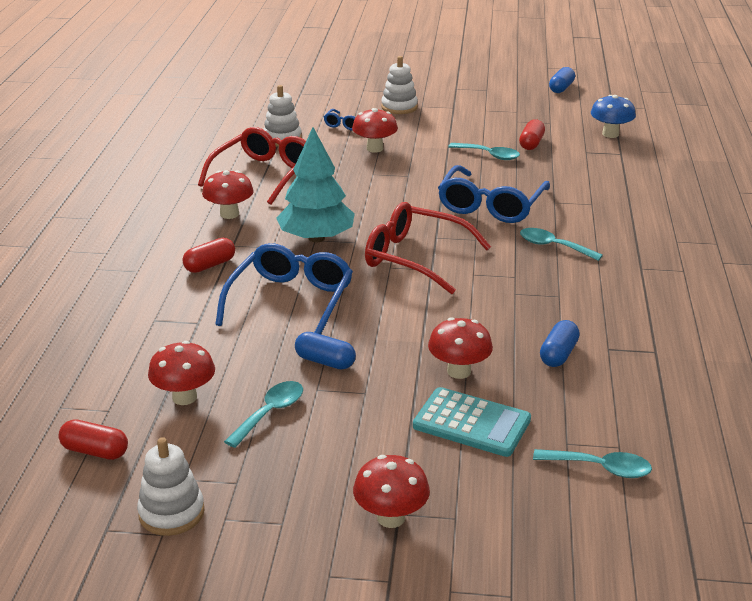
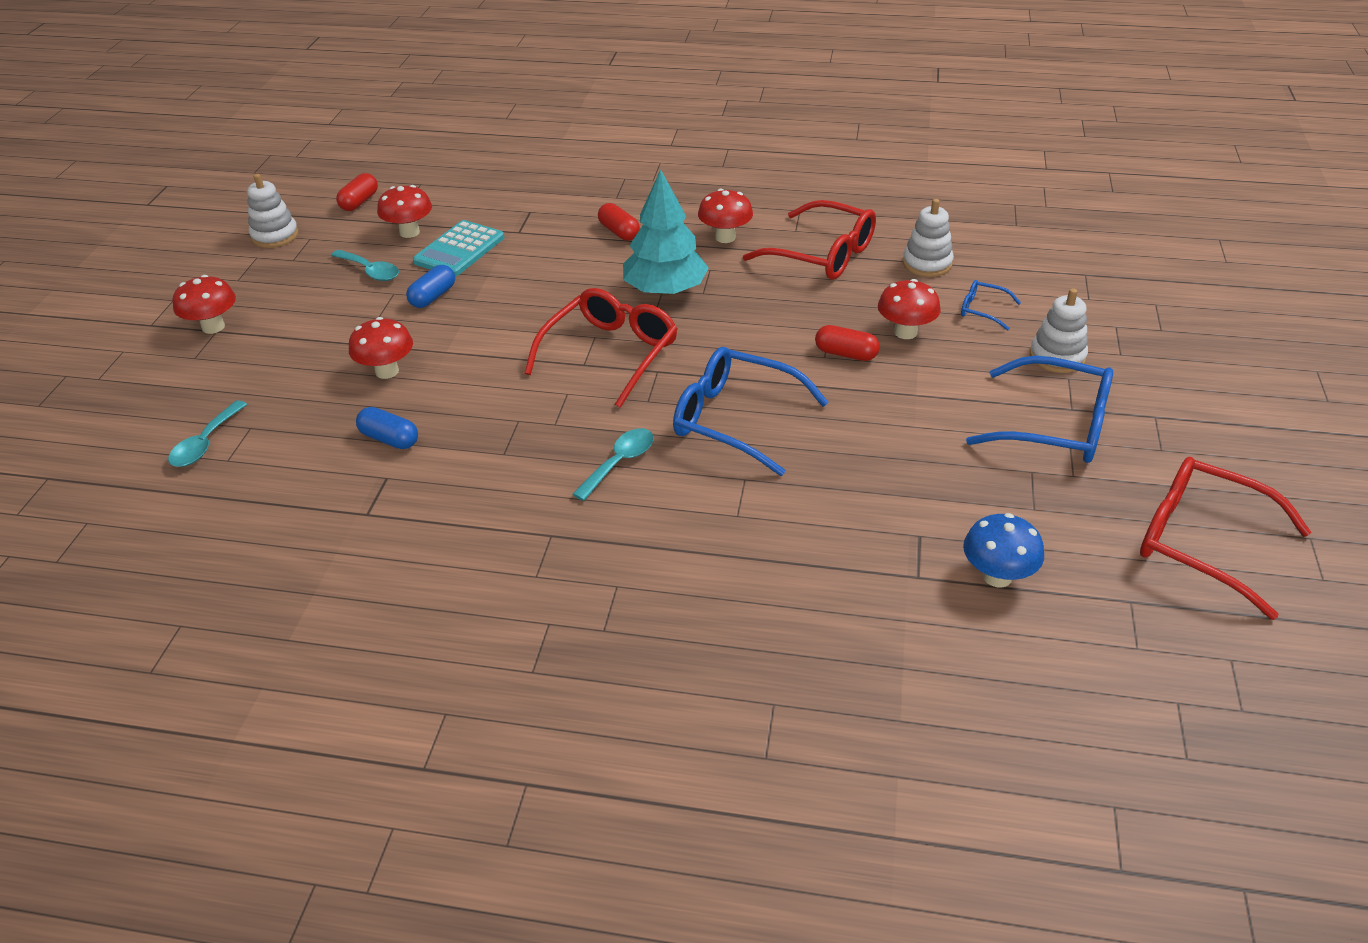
camera: 95 degrees right, 10 degrees up
blue glasses [215,243,353,334] -> blue glasses moved to [966,356,1113,463]
turquoise calculator [413,387,531,457] -> turquoise calculator moved to [413,220,504,277]
turquoise spoon [448,143,520,160] -> none
red capsule [519,119,545,150] -> red capsule moved to [815,325,880,361]
blue capsule [549,67,575,93] -> red glasses [1140,457,1311,620]

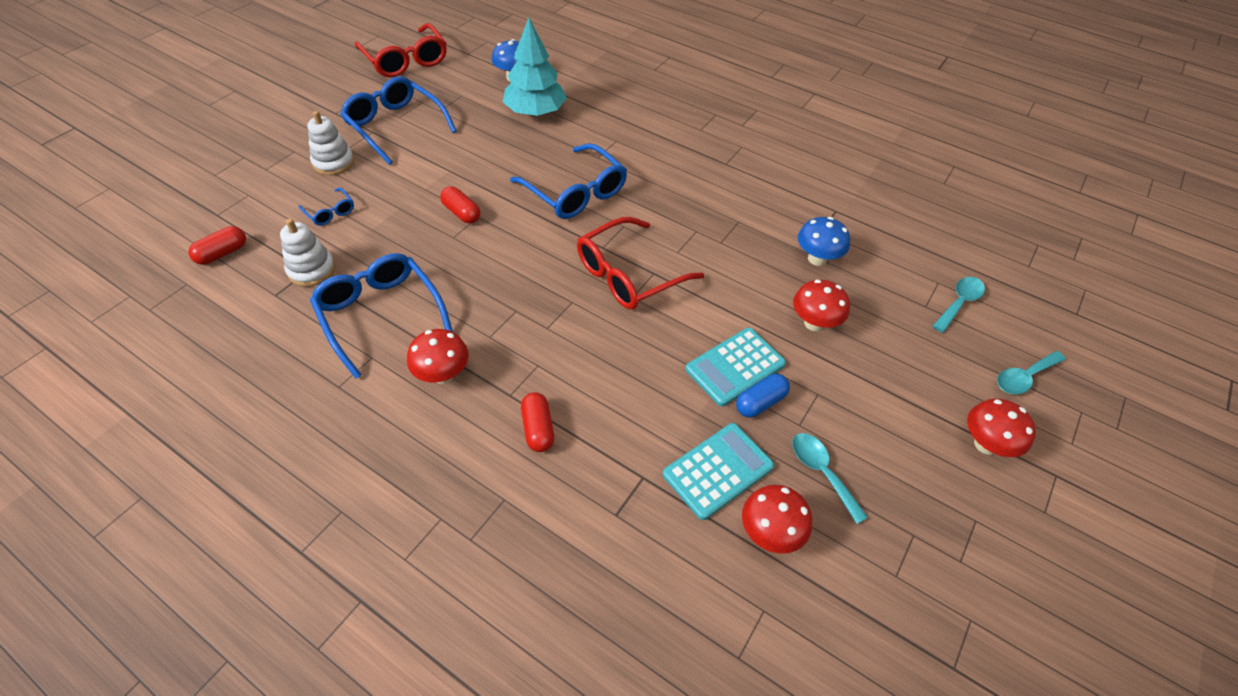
camera: 160 degrees left, 10 degrees up
white stacking toy [247,174,299,248] -> none
red capsule [336,173,378,211] -> red capsule moved to [188,226,246,265]
blue capsule [356,407,418,449] -> blue mushroom [798,217,850,266]
turquoise spoon [572,428,654,501] -> turquoise spoon moved to [997,351,1066,394]
turquoise tree [623,169,709,296] -> turquoise tree moved to [503,18,567,116]
red glasses [743,200,876,280] -> blue glasses [310,253,453,379]
red mushroom [878,279,941,339] -> none
none -> turquoise calculator [686,328,786,406]

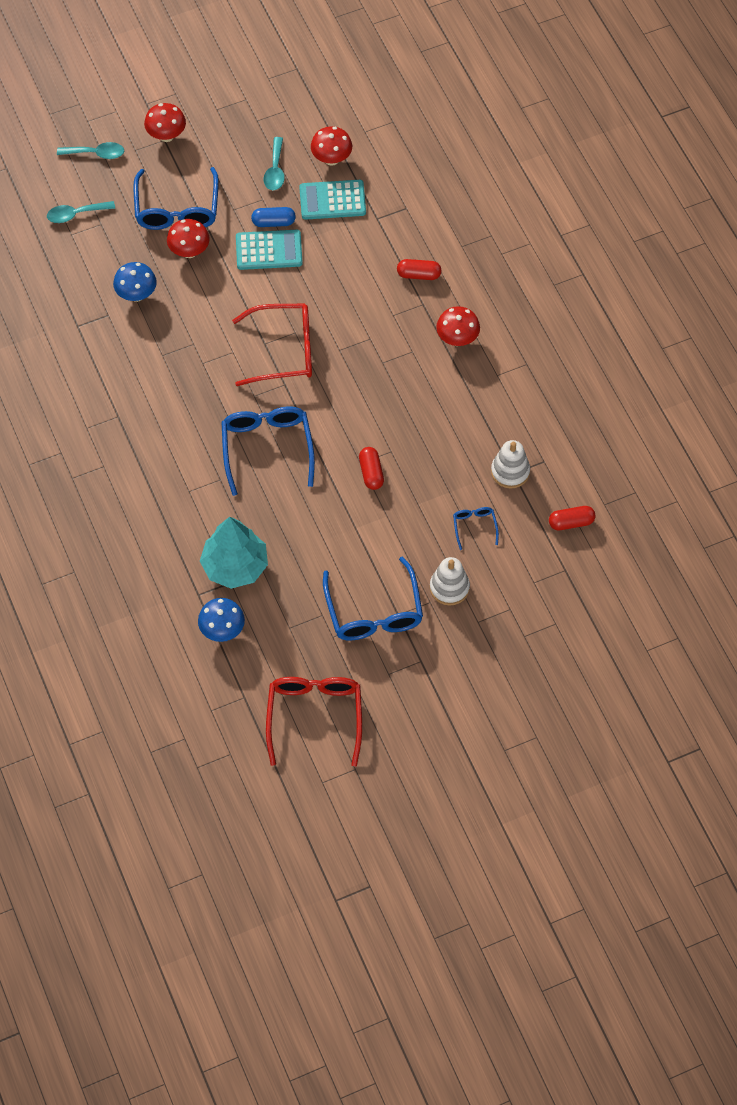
camera: 145 degrees left, 10 degrees up
blue glasses [310,253,453,379] -> blue glasses moved to [133,167,219,230]
red capsule [521,392,554,452] -> red capsule turned 75 degrees clockwise [397,259,441,280]

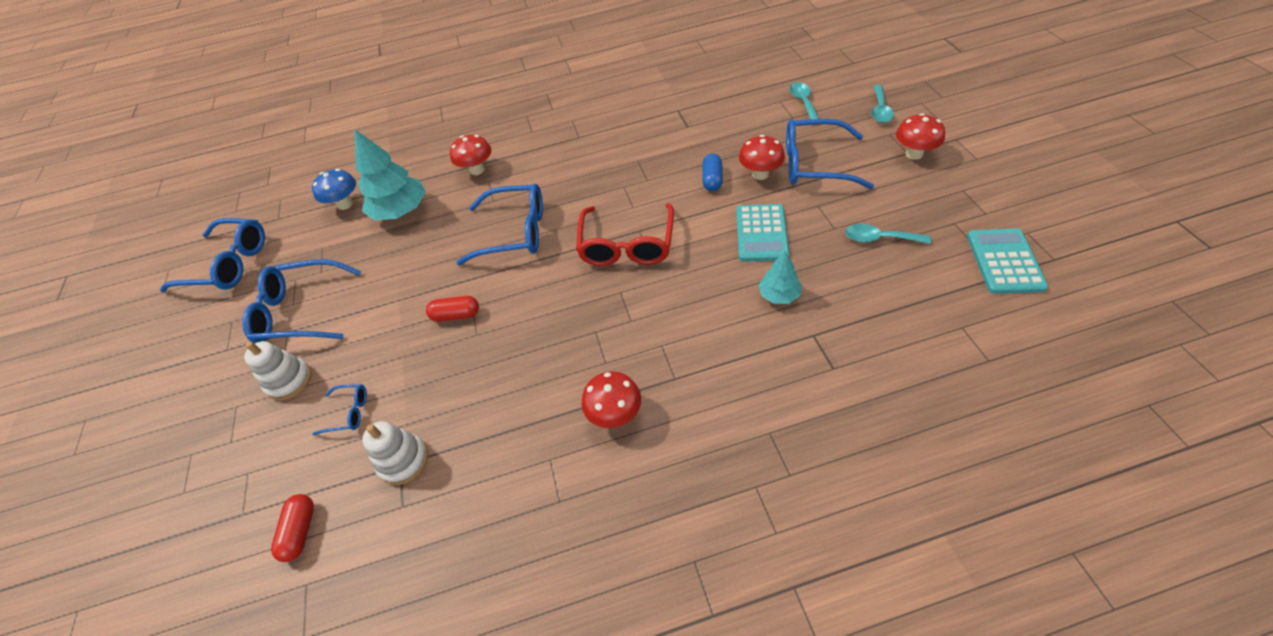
camera: 105 degrees right, 10 degrees down
blue mushroom [113,262,157,302] -> none
blue capsule [251,207,296,227] -> blue capsule moved to [702,153,723,191]
red glasses [266,677,362,766] -> blue glasses [160,218,265,292]
turquoise calculator [299,180,366,220] -> turquoise calculator moved to [967,228,1048,294]
red mushroom [311,126,352,166] -> red mushroom moved to [450,135,491,175]
red capsule [397,259,441,280] -> none
none -> turquoise tree [758,251,802,304]

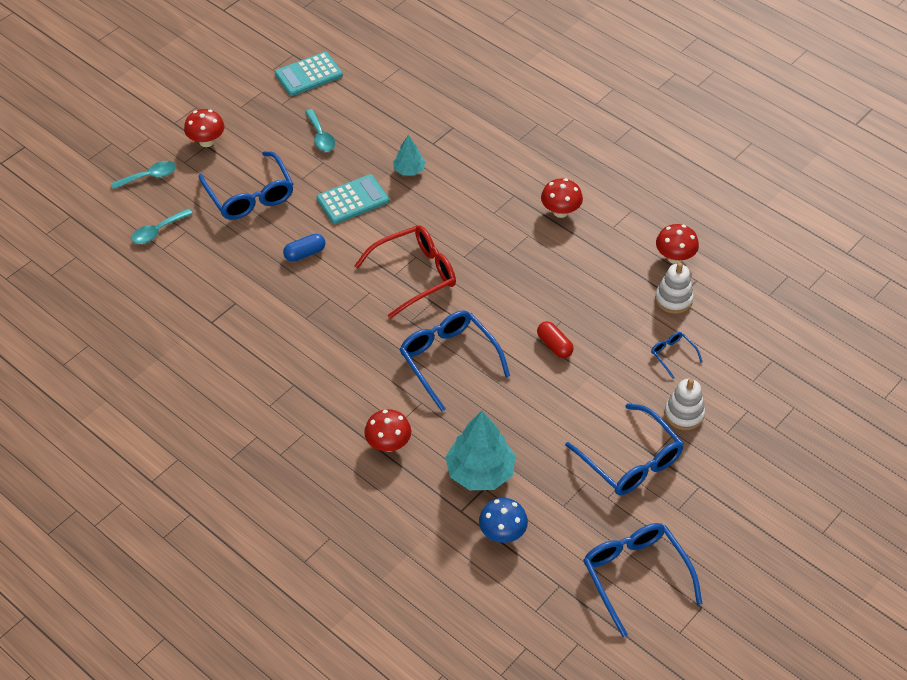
camera: 130 degrees left, 0 degrees up
red capsule [271,494,314,562] -> none
red mushroom [739,135,785,180] -> red mushroom moved to [656,224,699,264]

